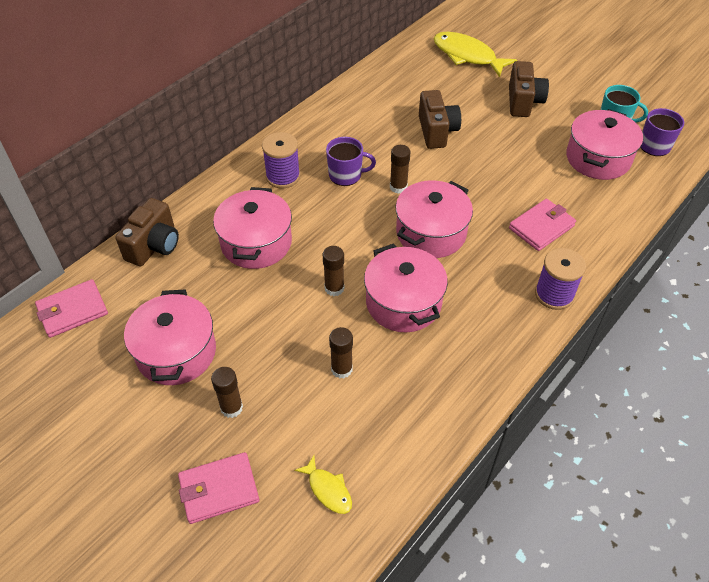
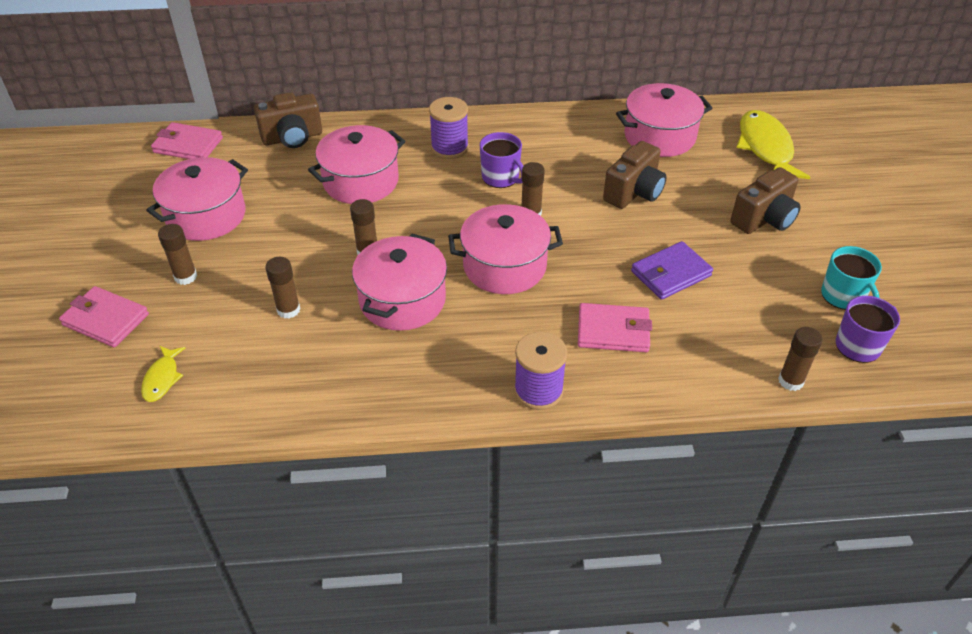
camera: 45 degrees right, 5 degrees down
pink pot [566,109,643,180] -> pink pot moved to [616,83,712,157]
none -> purple wallet [631,241,713,300]
none -> brown glue stick [778,327,823,391]

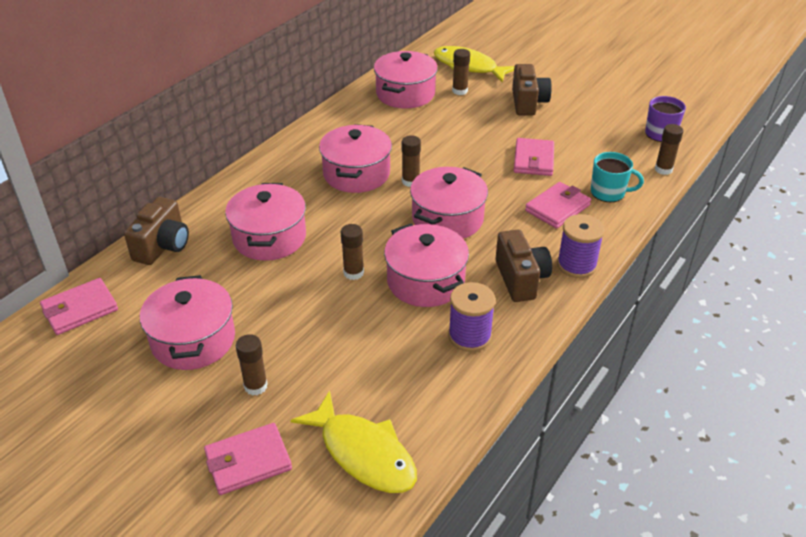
camera: 50 degrees left, 5 degrees down
yellow fish [141,346,185,402] -> yellow fish [291,391,417,493], size x2.00
brown glue stick [265,257,300,319] -> brown glue stick moved to [452,49,470,95]
purple spool [429,97,469,159] -> purple spool moved to [448,282,495,352]
purple mug [480,132,523,188] -> pink pot [319,124,392,193]
brown camera [603,141,667,209] -> brown camera moved to [495,230,552,302]
purple wallet [631,241,713,300] -> pink wallet [514,138,554,176]
turquoise mug [821,246,882,310] -> turquoise mug moved to [591,152,644,202]

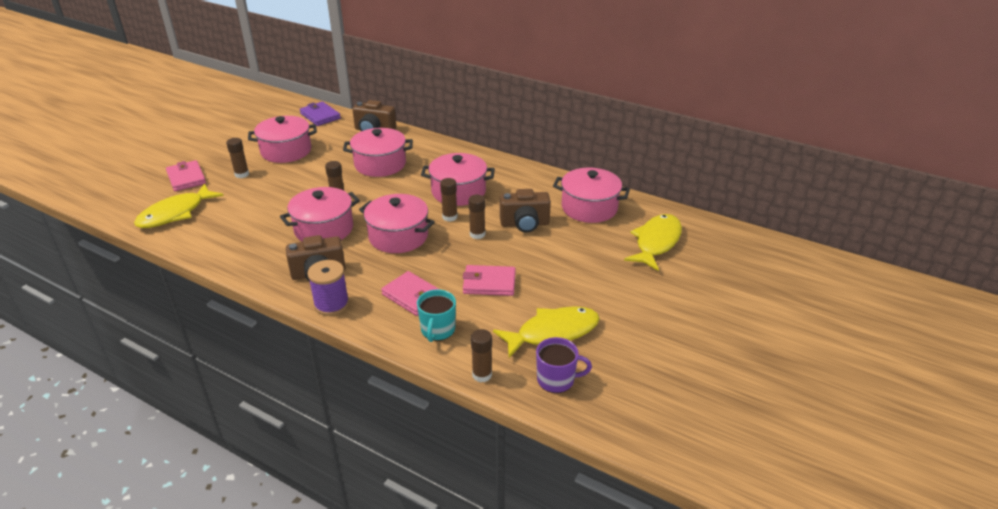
camera: 85 degrees right, 5 degrees down
pink wallet [40,278,118,335] -> purple wallet [300,102,341,126]
purple spool [448,282,495,352] -> none
brown glue stick [452,49,470,95] -> brown glue stick moved to [468,194,485,239]
brown camera [512,64,552,116] -> brown camera moved to [500,189,551,233]
none -> yellow fish [493,306,600,358]

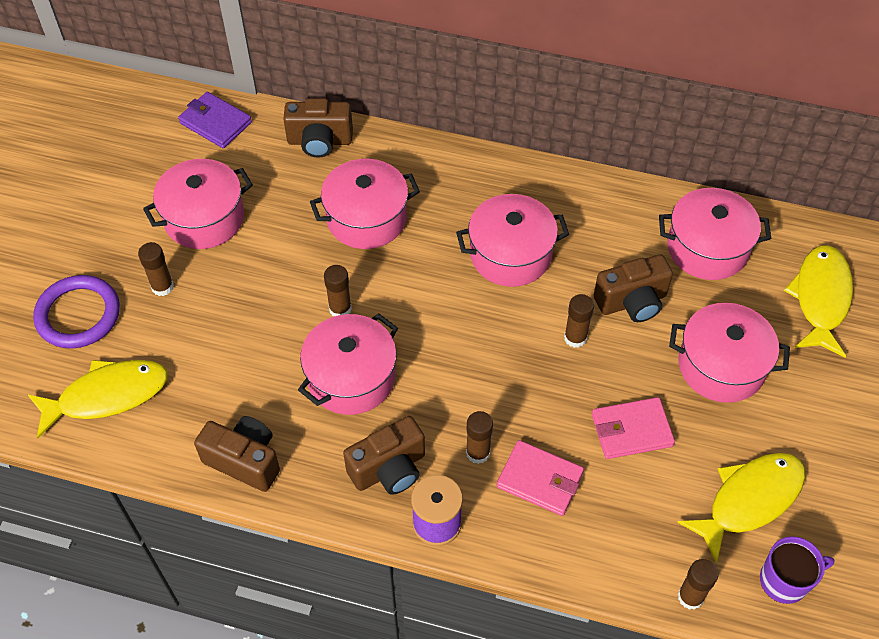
camera: 15 degrees left, 20 degrees up
yellow fish [134,183,224,228] -> yellow fish turned 135 degrees counterclockwise [27,360,168,438]
pink wallet [166,160,206,191] -> purple ring [33,275,120,349]
pink pot [359,194,435,253] -> pink pot moved to [669,303,790,403]
turquoise mug [417,289,456,342] -> none
brown glue stick [440,178,458,222] -> brown glue stick moved to [466,411,493,464]
none -> brown camera [194,416,280,492]

